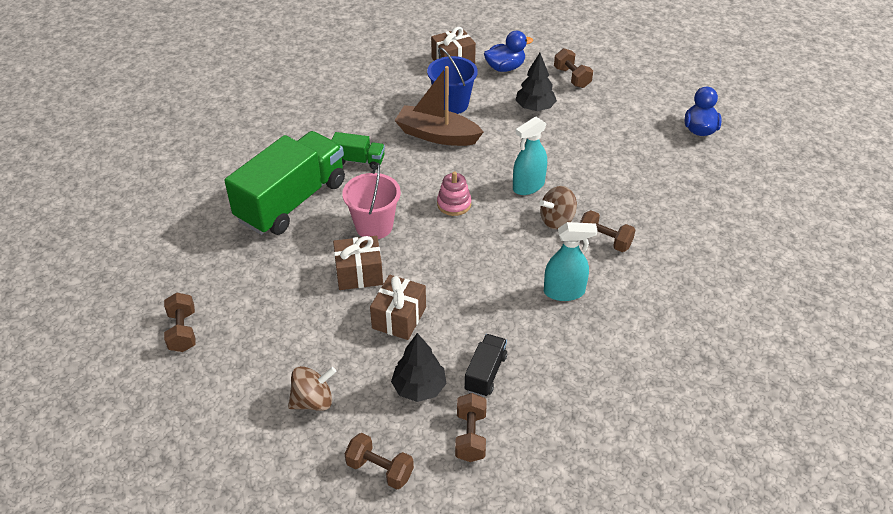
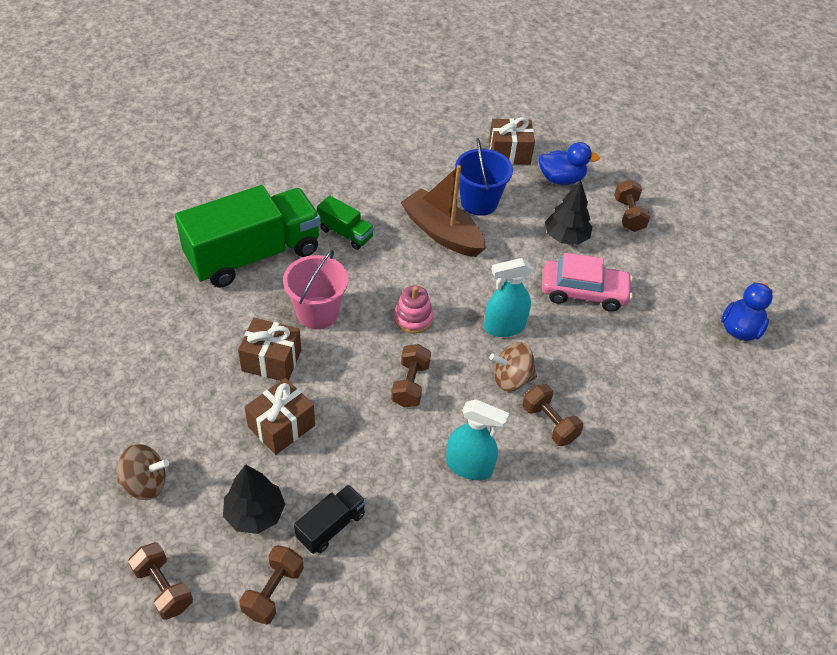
camera: 20 degrees right, 5 degrees up
brown dumbbell [164,293,196,352] -> brown dumbbell moved to [391,344,431,407]
none -> pink car [542,253,633,312]

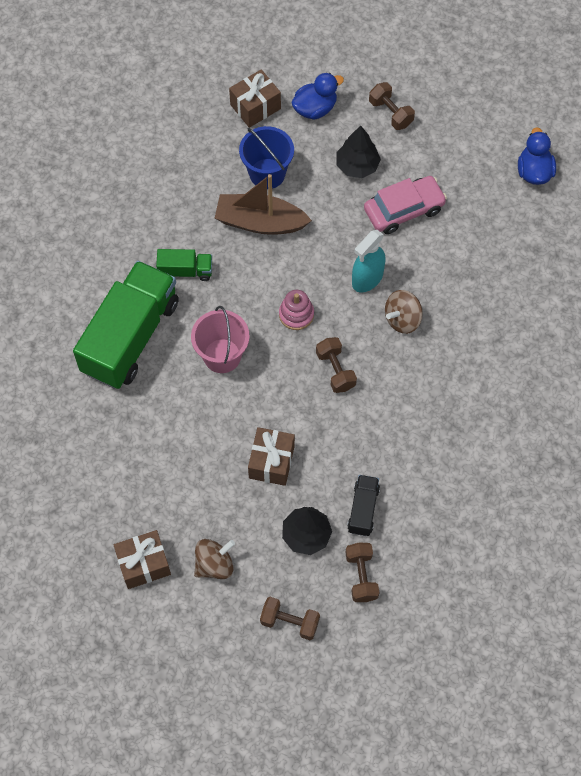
camera: 30 degrees left, 15 degrees up
brown gift [238,318,301,381] -> brown gift moved to [114,530,171,589]
turquoise spray bottle [446,399,509,480] -> none
brown dumbbell [523,384,583,446] -> none

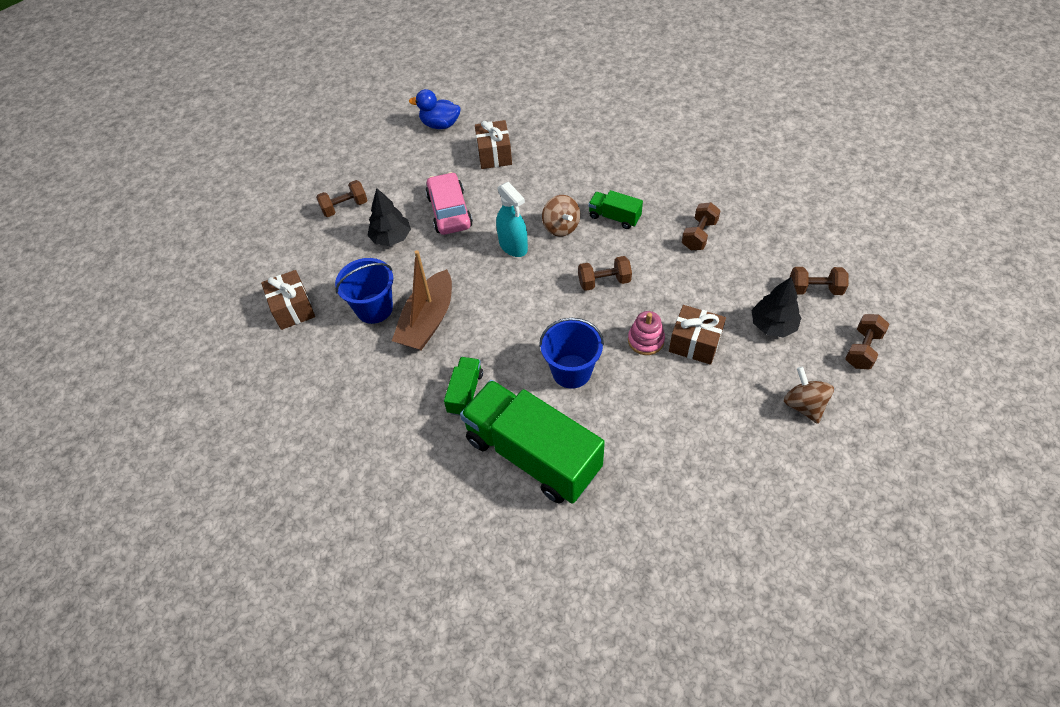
camera: 75 degrees left, 10 degrees down
brown gift [114,530,171,589] -> brown gift moved to [475,120,512,169]
pink bucket [191,306,250,373] -> blue bucket [539,318,604,389]
pink stacking toy [279,290,314,330] -> pink stacking toy moved to [628,311,665,355]
blue duck [291,73,344,120] -> none
black truck [347,475,380,536] -> none
none -> green truck [588,190,643,229]
none -> brown dumbbell [682,202,721,250]

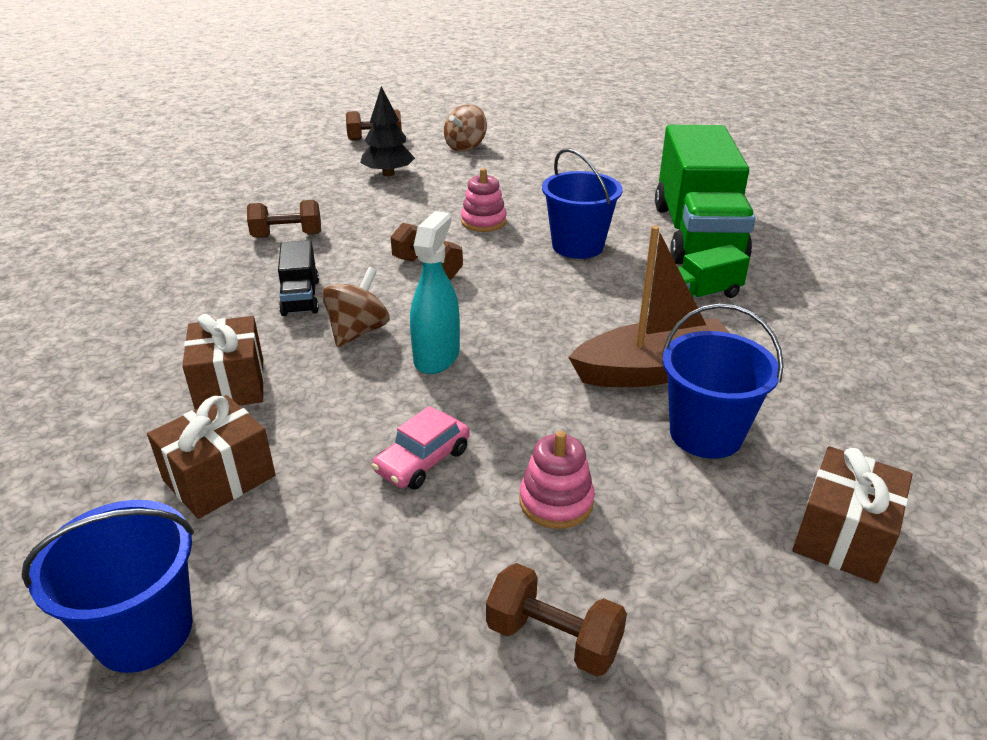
camera: 130 degrees left, 20 degrees down
black tree [367,188,411,246] -> pink stacking toy [519,431,595,529]
blue duck [409,89,460,129] -> blue bucket [21,500,194,673]
pink car [425,172,473,235] -> pink car [372,406,470,490], size x0.63
green truck [588,190,643,229] -> black truck [278,240,319,316]
brown gift [669,305,726,365] -> brown gift moved to [182,314,264,410]
brown dumbbell [790,267,848,295] -> none

